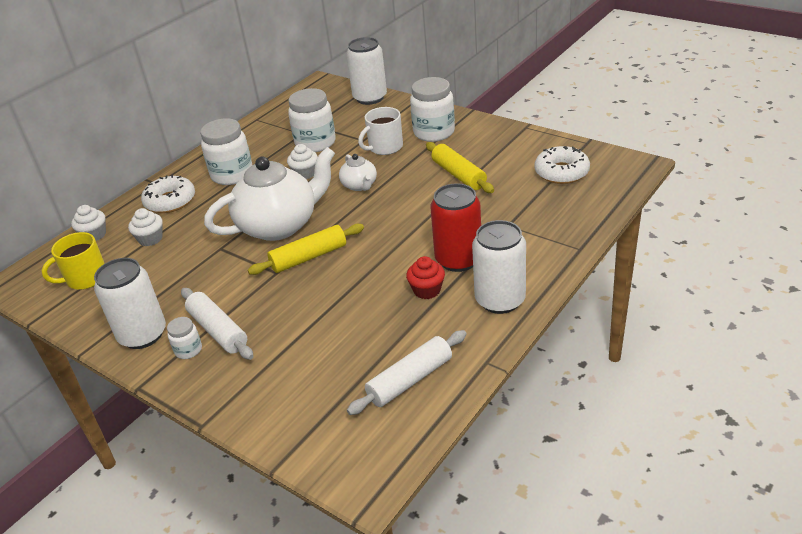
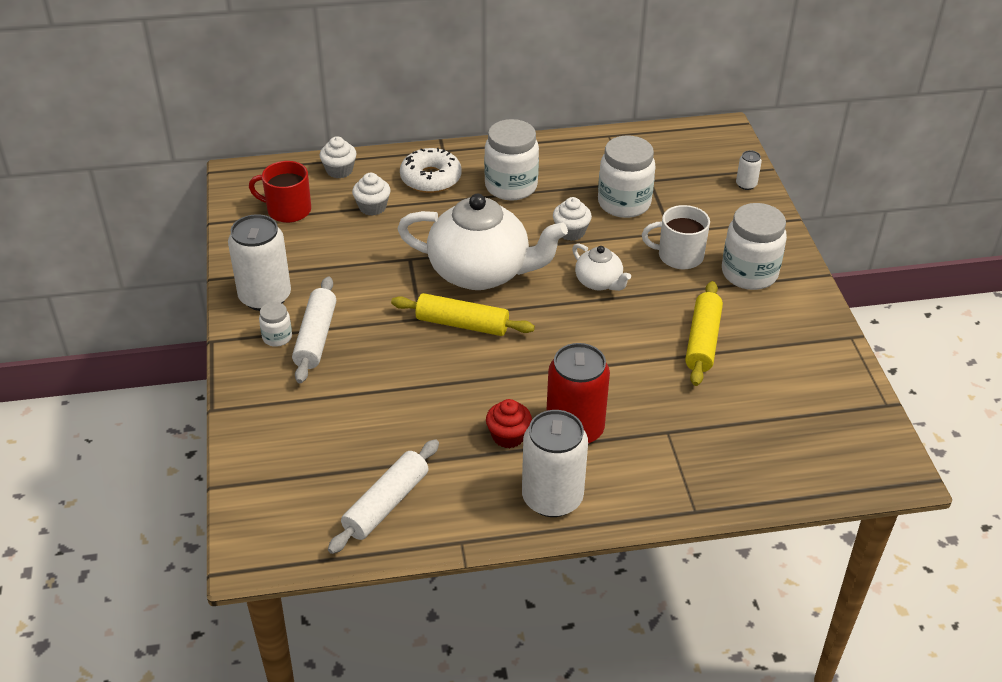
camera: 40 degrees right, 5 degrees up
yellow mug [41,232,105,290] -> red mug [249,161,311,223]
white teapot [339,154,377,191] -> white teapot turned 60 degrees counterclockwise [572,243,631,291]
white can [346,37,387,105] -> white can [736,150,762,190], size x0.45
white rolling pin [347,330,467,415] -> white rolling pin turned 60 degrees counterclockwise [328,439,439,554]
white donut [534,146,590,184] -> none

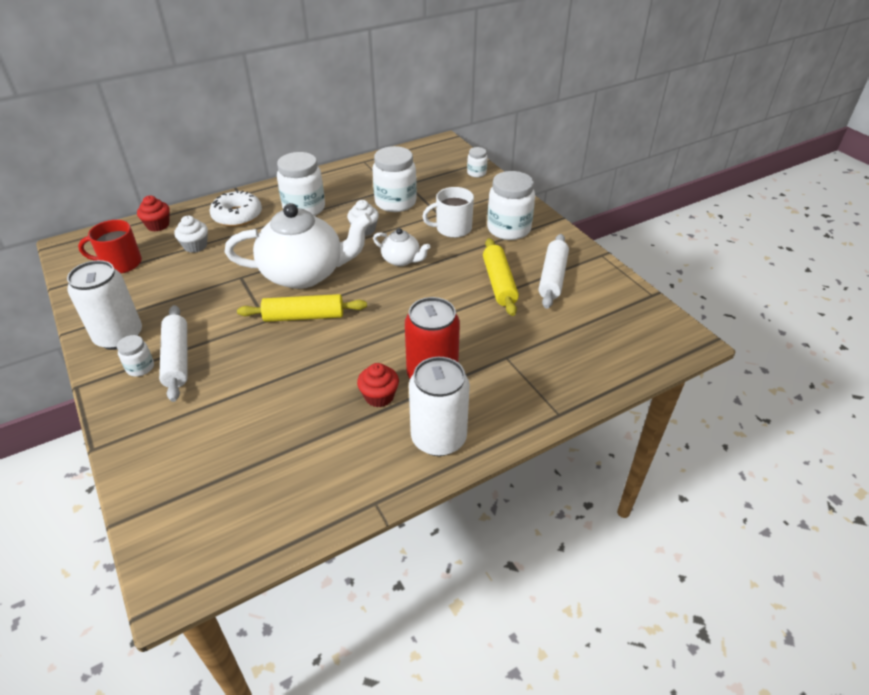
camera: 20 degrees left, 0 degrees up
white cupcake [319,136,357,178] -> red cupcake [137,195,170,232]
white rolling pin [328,439,439,554] -> white rolling pin moved to [539,234,569,309]
white can [736,150,762,190] -> white jar [467,147,488,177]

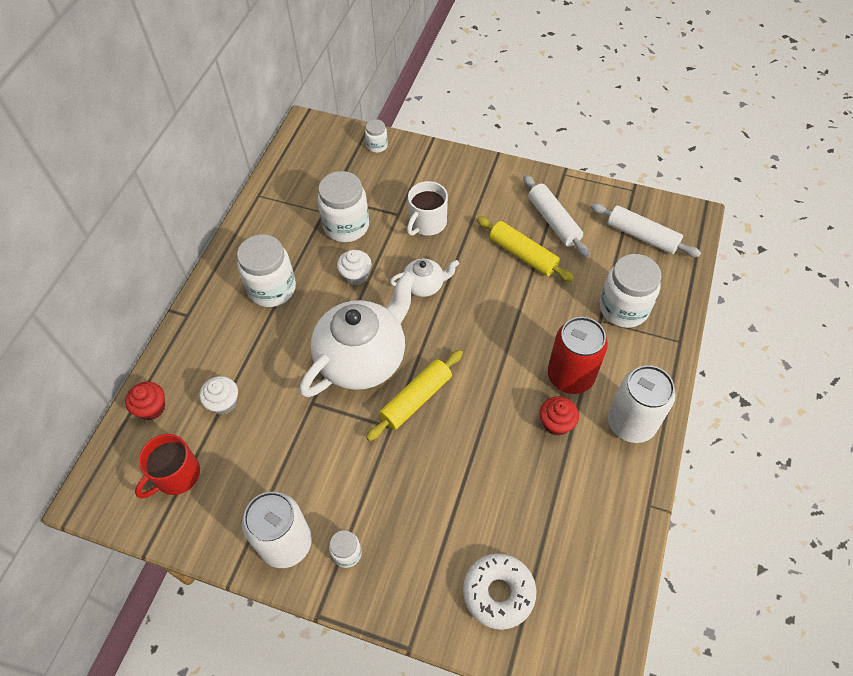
camera: 40 degrees left, 15 degrees up
white rolling pin [159,305,188,402] -> white rolling pin moved to [591,203,701,257]
white donut [210,190,262,227] -> white donut moved to [463,553,536,630]
white jar [487,171,535,240] -> white jar moved to [600,254,662,328]

